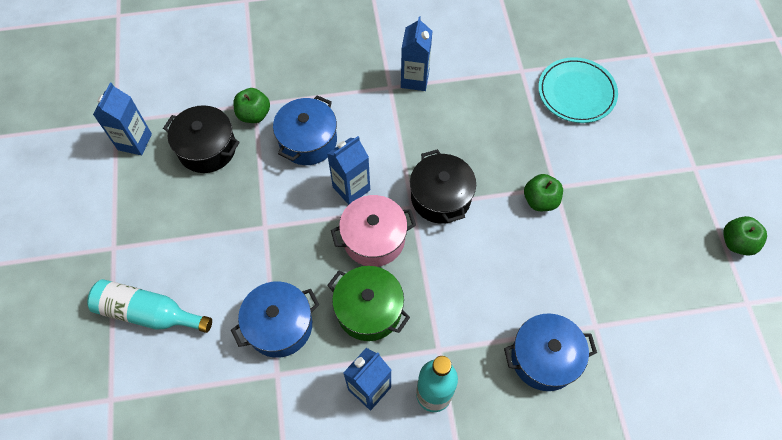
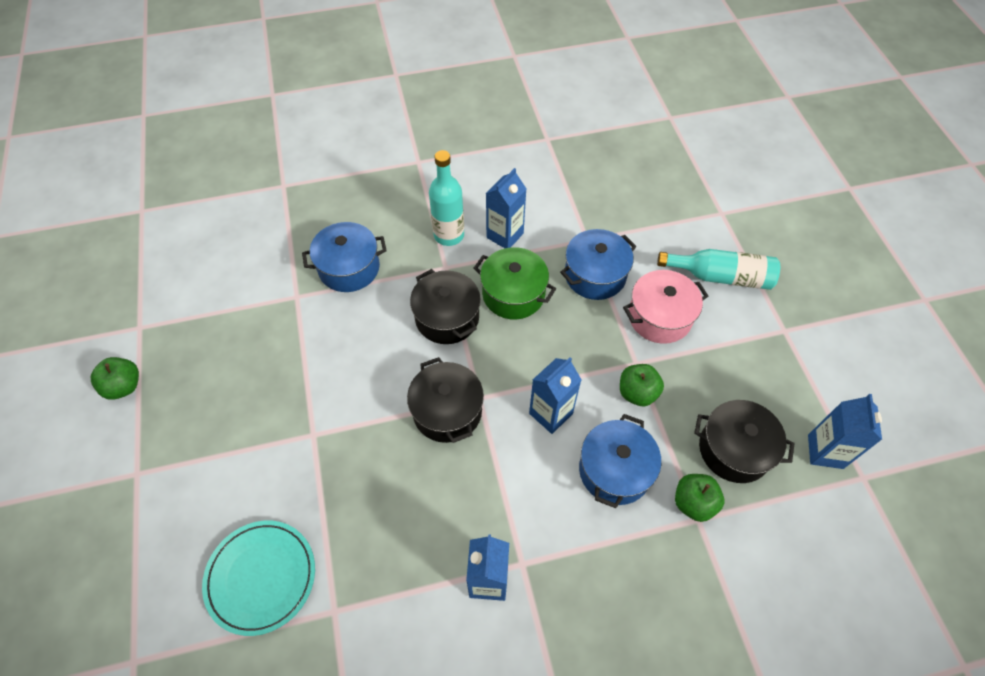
camera: 175 degrees right, 5 degrees down
pink pot [331,195,416,267] -> pink pot moved to [623,270,708,344]
green apple [524,174,563,211] -> green apple moved to [620,364,664,406]
none -> black pot [410,269,481,344]

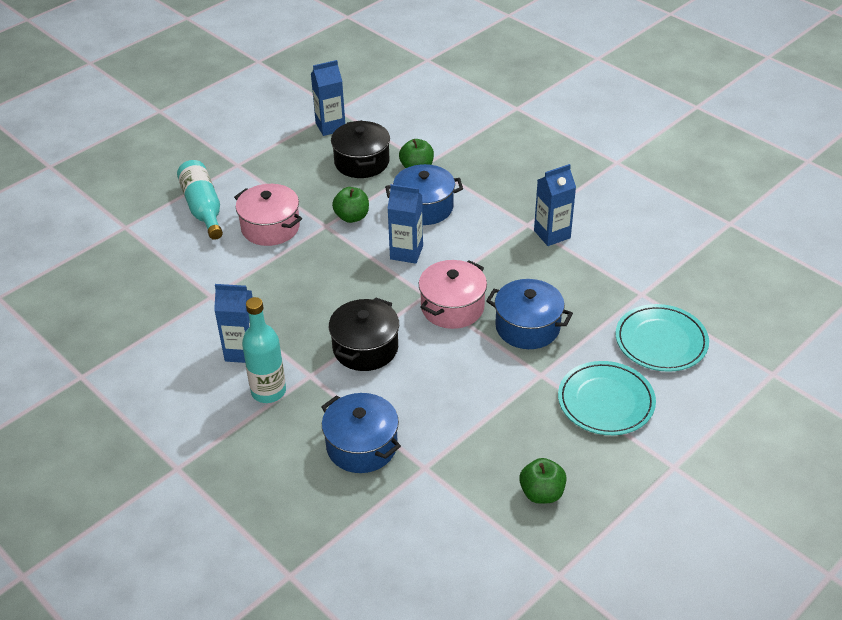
camera: 120 degrees left, 15 degrees down
green apple [91,357,139,400] -> green apple moved to [519,458,566,504]
black pot [407,357,484,443] -> pink pot [419,260,487,329]
green pot [474,247,556,319] -> none
blue pot [560,229,637,300] -> blue pot moved to [486,279,573,349]
none -> turquoise plate [558,361,656,435]

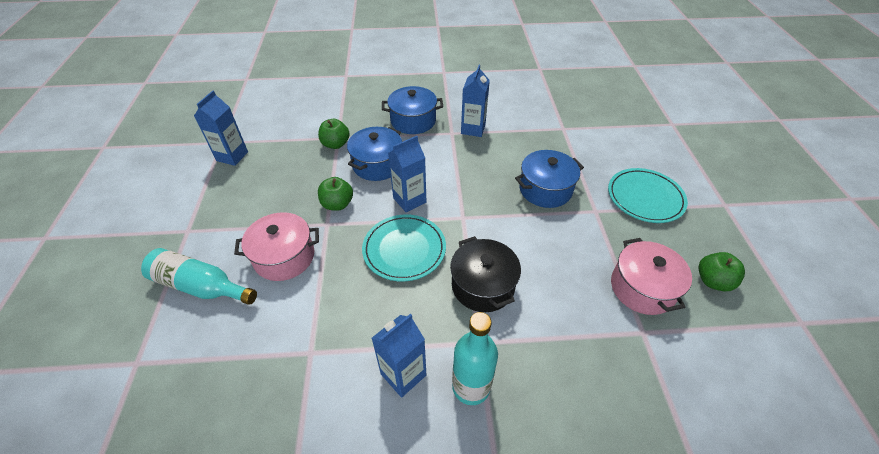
camera: 50 degrees left, 5 degrees up
blue pot [321,393,401,473] -> blue pot moved to [382,86,443,134]
black pot [331,120,390,178] -> none
pink pot [419,260,487,329] -> pink pot moved to [611,238,692,315]
turquoise plate [615,304,709,372] -> turquoise plate moved to [362,215,446,282]

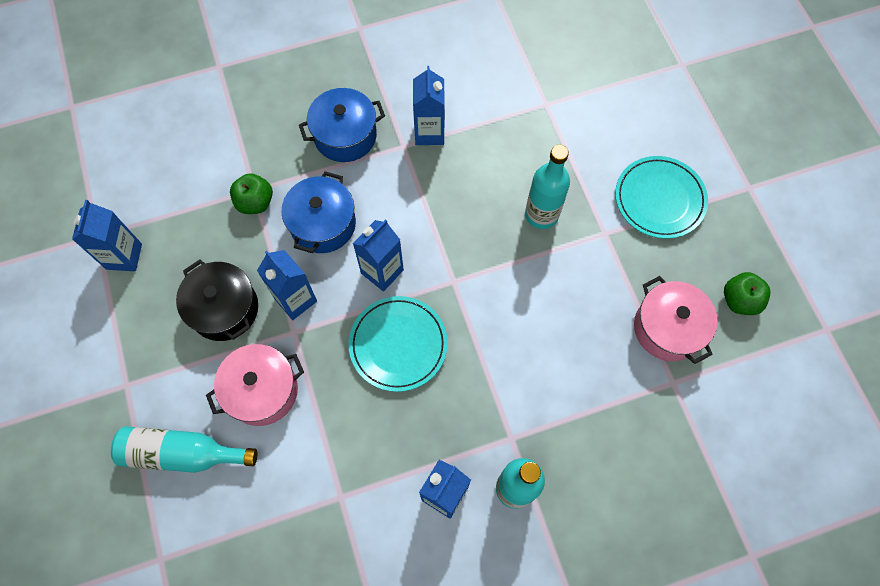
camera: 15 degrees left, 20 degrees up
green apple [318,177,353,211] -> blue carton [257,250,317,320]
black pot [450,236,521,312] -> black pot moved to [176,260,258,341]
blue pot [515,150,584,208] -> turquoise bottle [525,145,570,229]

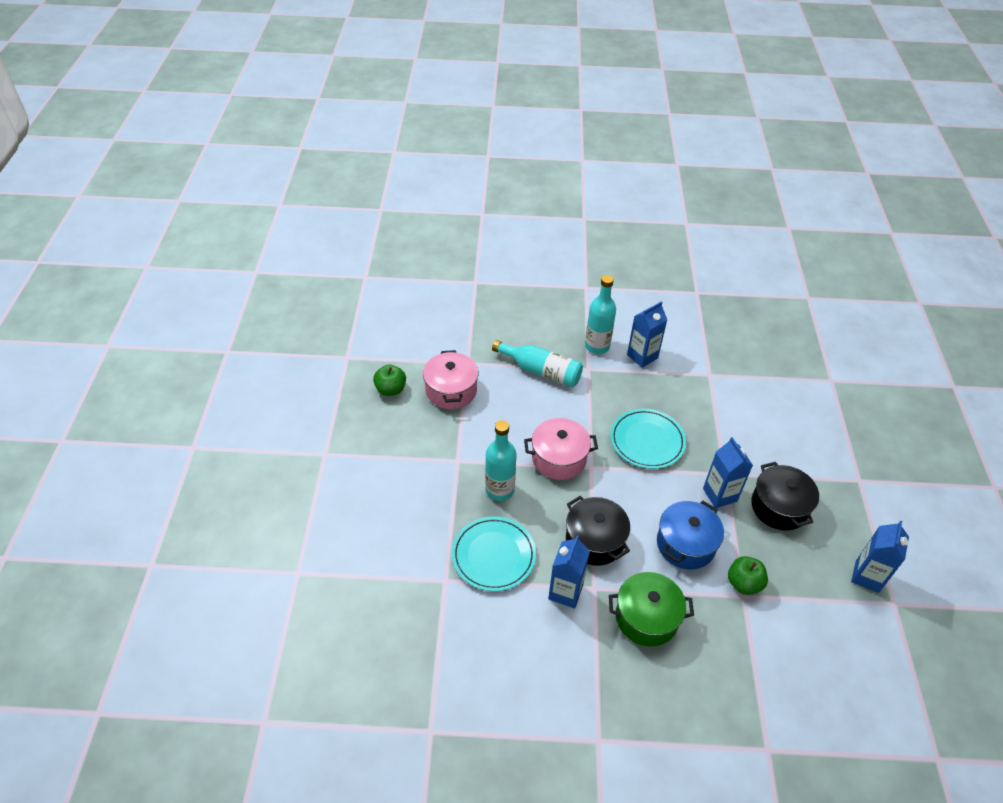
camera: 160 degrees left, 20 degrees down
turquoise bottle [111,426,257,473] -> turquoise bottle moved to [492,340,583,387]
pink pot [206,344,304,426] -> pink pot moved to [524,418,598,480]
blue pot [299,88,385,162] -> green pot [609,572,694,647]
blue carton [353,219,404,292] -> none
turquoise plate [615,156,708,239] -> turquoise plate moved to [452,516,536,591]
none -> black pot [566,496,630,566]

